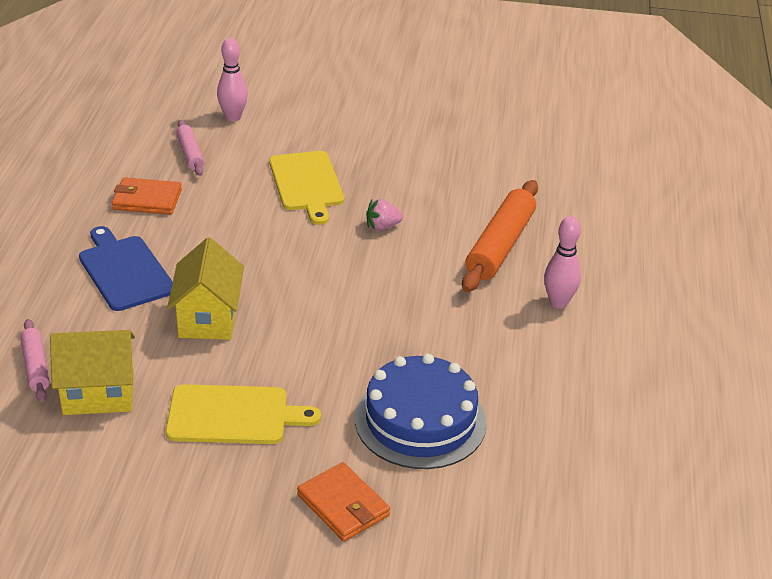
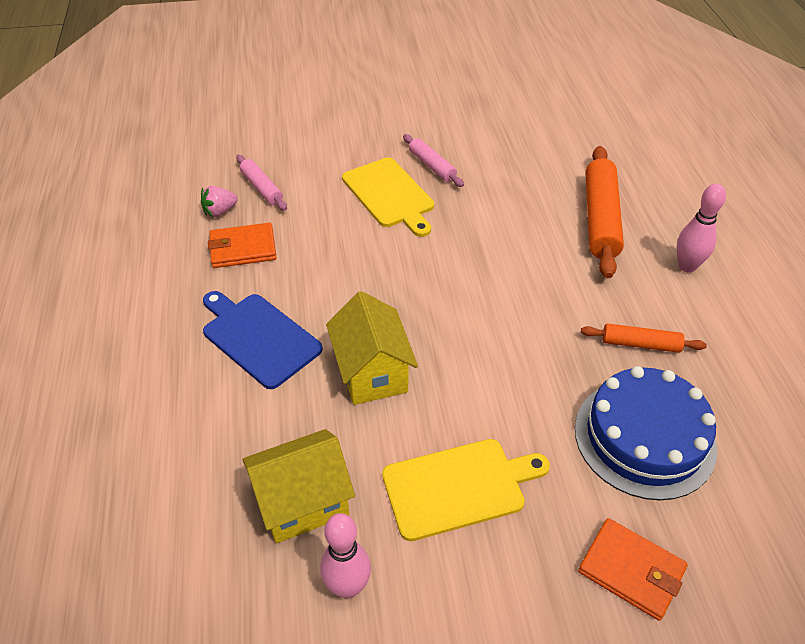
camera: 15 degrees left, 10 degrees up
pink rolling pin [20,319,50,402] -> pink rolling pin moved to [403,134,464,187]
pink bowling pin [217,38,248,122] -> pink bowling pin moved to [320,513,371,599]
pink strawberry [366,199,403,231] -> pink strawberry moved to [201,186,238,217]
none -> orange rolling pin [581,323,707,353]

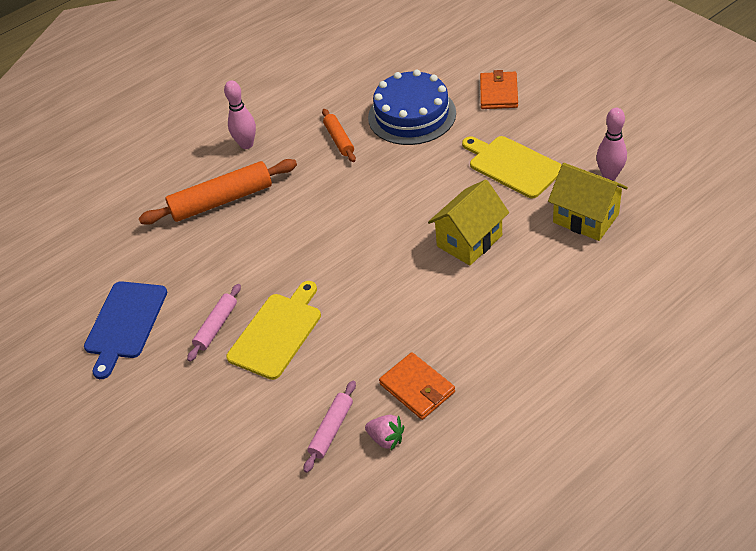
camera: 115 degrees left, 0 degrees up
blue cutting board [203,291,323,389] -> blue cutting board moved to [84,281,167,379]

